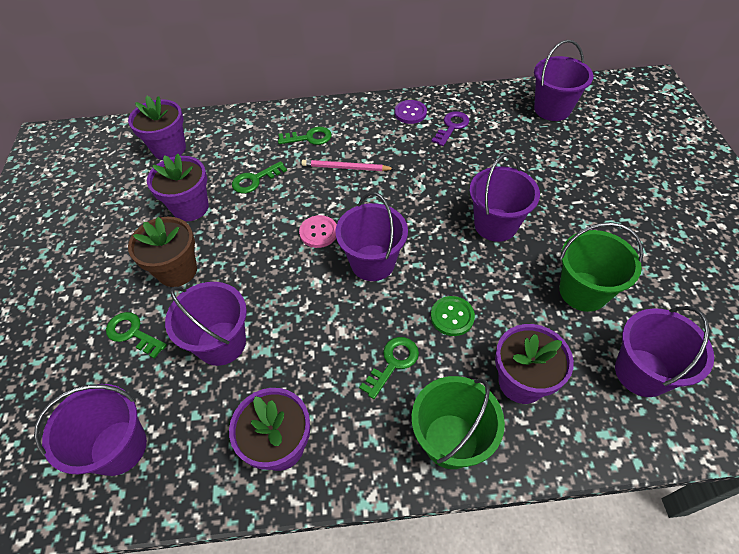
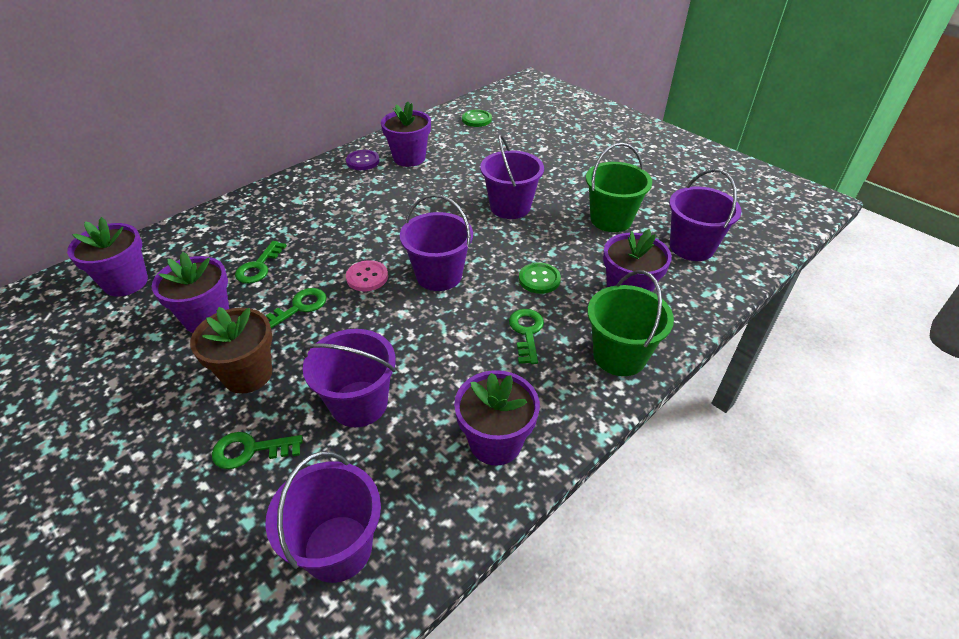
camera: 40 degrees left, 10 degrees down
green key [278,127,332,145] -> green key moved to [266,288,327,328]
pink pencil [301,160,395,171] -> none
purple key [431,111,469,146] -> purple flower pot [381,102,431,167]
purple bucket [534,40,594,121] -> green button [462,110,492,127]

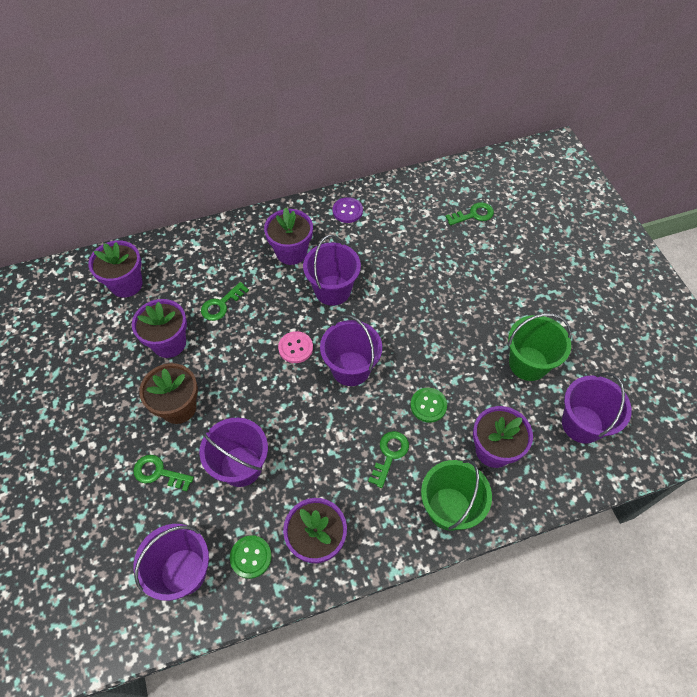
camera: 25 degrees right, 15 degrees up
green key [266,288,327,328] -> green key moved to [446,202,494,226]
purple flower pot [381,102,431,167] -> purple flower pot moved to [264,207,313,265]
green button [462,110,492,127] -> green button moved to [230,535,272,579]
purple bucket [480,134,544,219] -> purple bucket moved to [303,235,361,306]

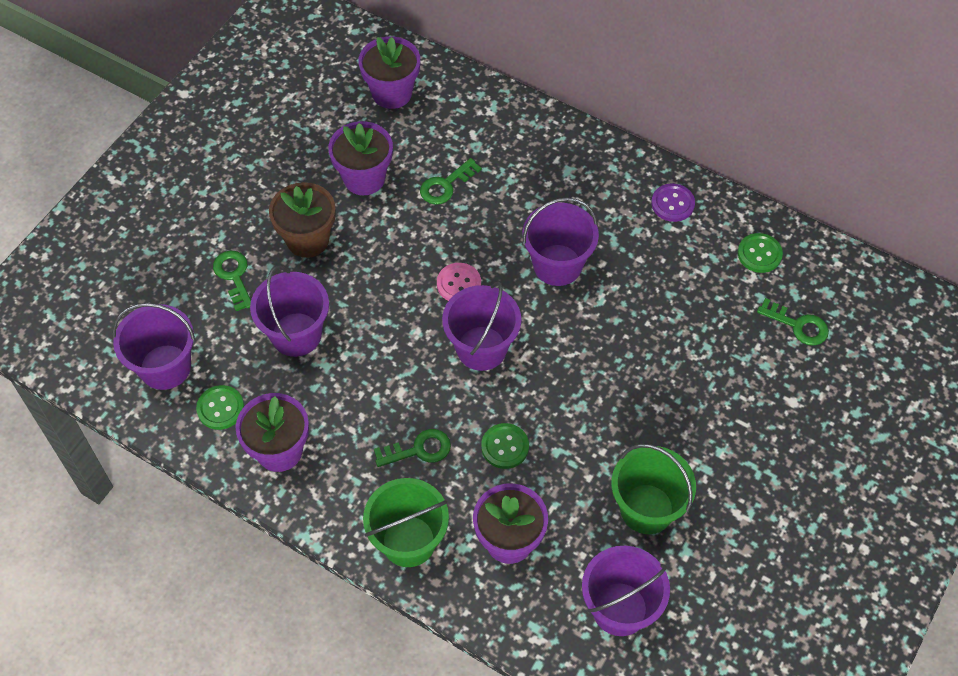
camera: 50 degrees right, 0 degrees up
green key [201,282,249,321] -> green key turned 45 degrees counterclockwise [420,158,482,205]
purple flower pot [264,207,313,265] -> none
none -> green button [738,233,783,273]

